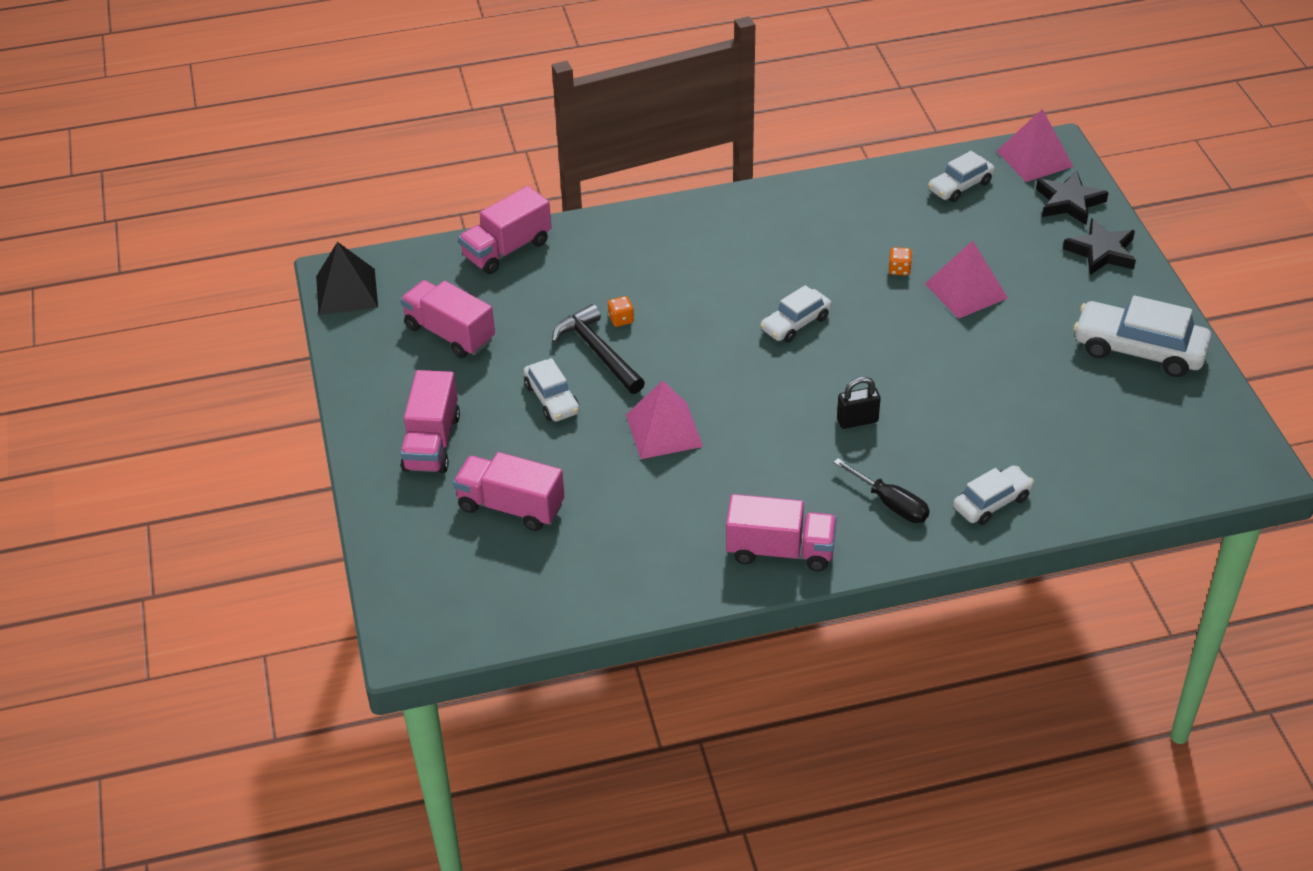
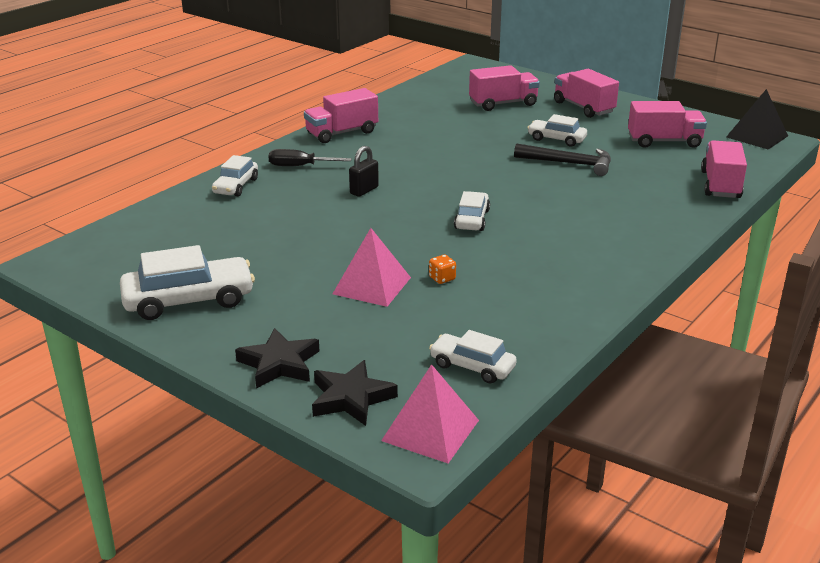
camera: 140 degrees right, 15 degrees down
orange dice [608,296,634,327] -> none
pink pyramid [626,380,703,459] -> none
white car [928,151,995,202] -> white car turned 75 degrees counterclockwise [429,330,517,384]

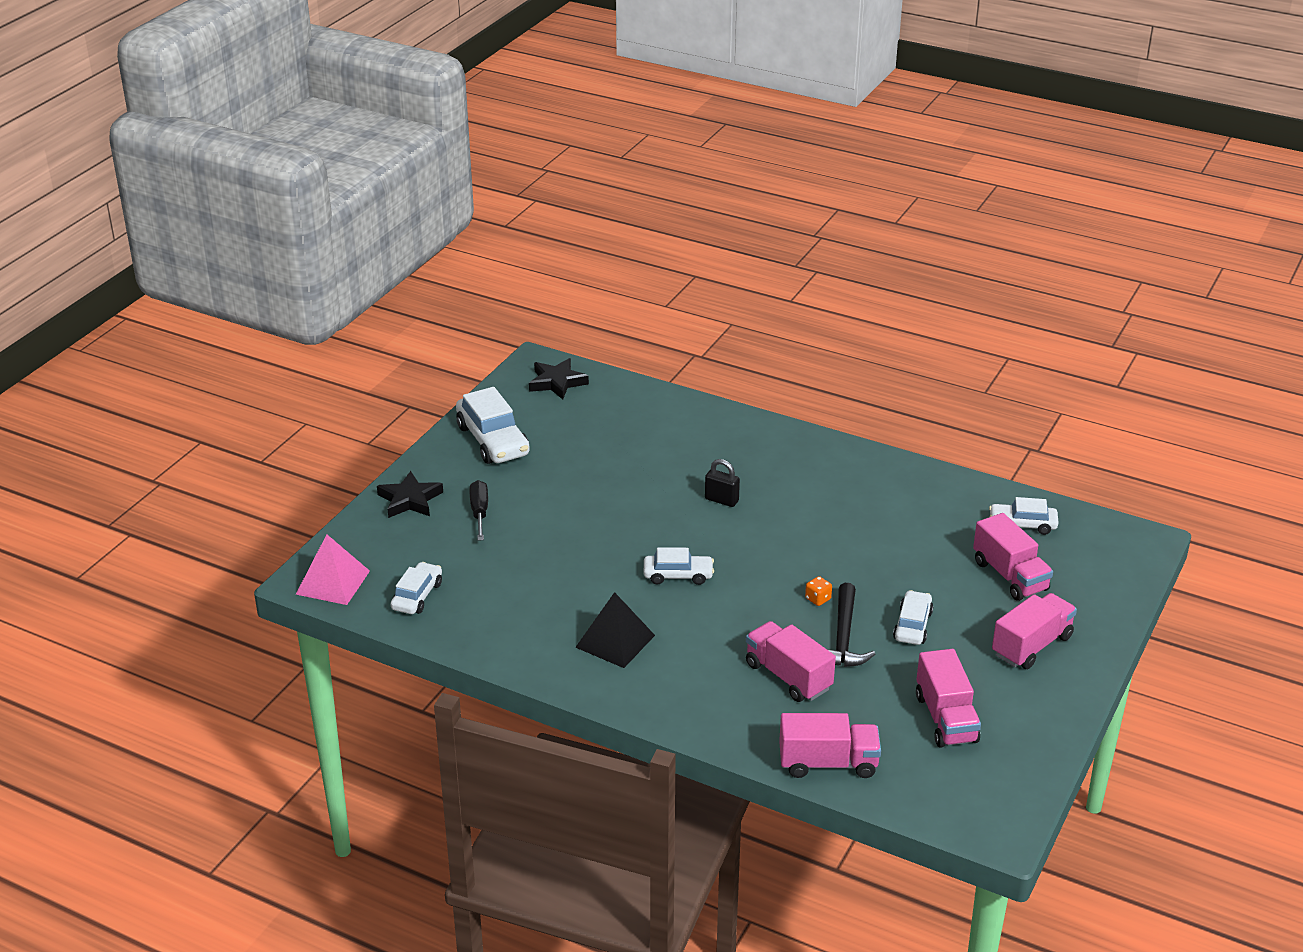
camera: 80 degrees right, 5 degrees up
white car [212,155,258,196] -> white car moved to [989,497,1059,535]
black screwdriver [269,149,352,166] -> black screwdriver moved to [470,480,488,541]
pink truck [304,88,378,143] -> pink truck moved to [746,621,836,702]
black star [312,360,398,426] -> black star moved to [529,358,589,400]
pink pyramid [333,228,411,307] -> none
orange dice [429,255,456,284] -> orange dice moved to [805,576,832,606]
black pyramid [726,89,788,150] -> black pyramid moved to [575,592,655,668]

